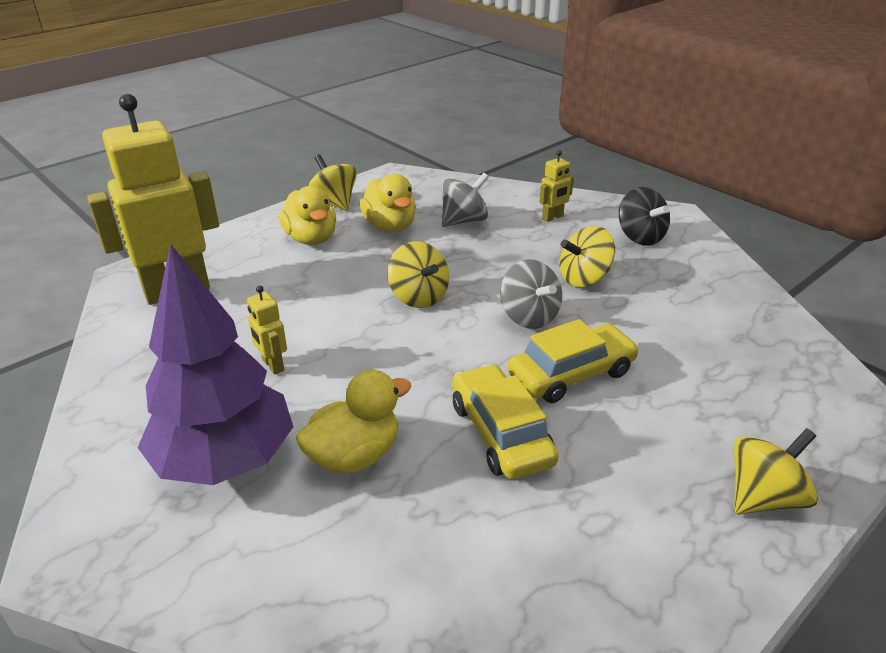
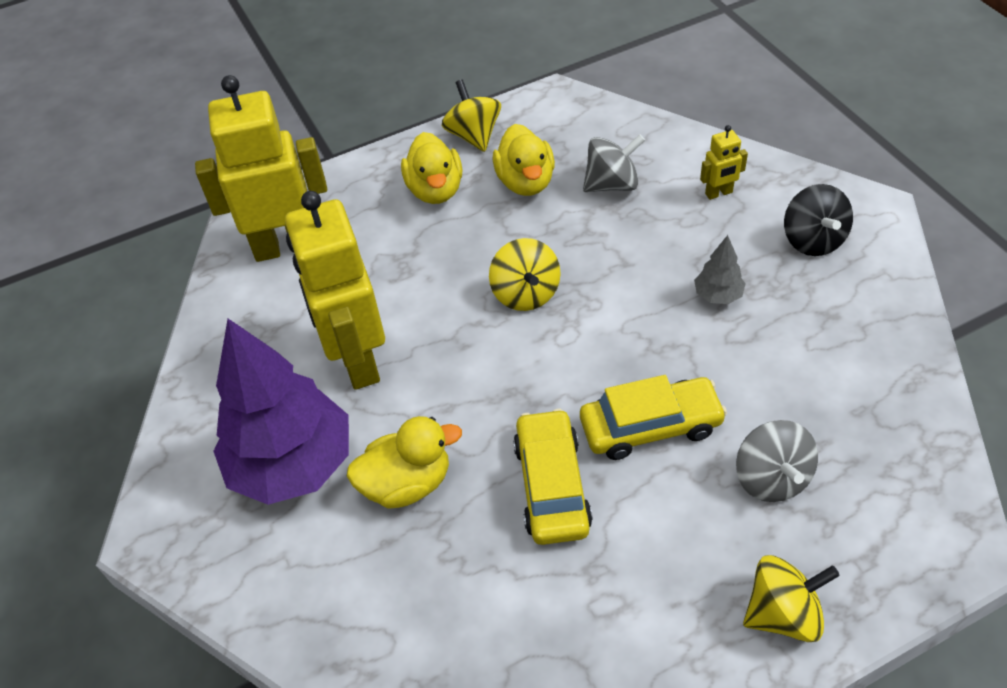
camera: 20 degrees right, 15 degrees up
yellow robot [247,285,287,375] -> yellow robot [285,191,385,390], size x2.39
grey spinning top [500,259,562,329] -> grey spinning top moved to [736,420,818,502]
yellow spinning top [560,226,615,287] -> grey tree [694,235,746,304]

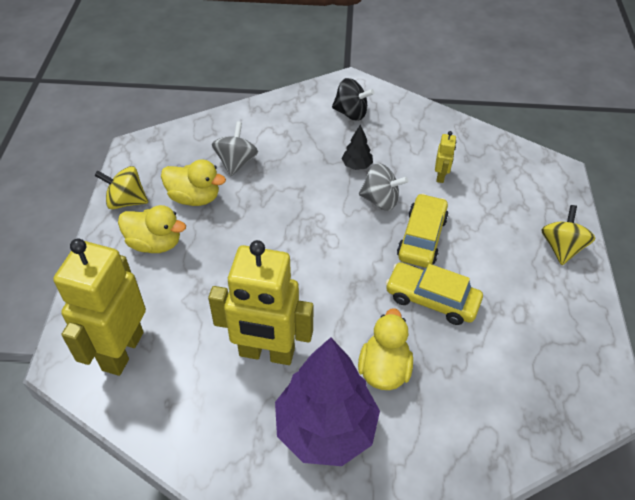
camera: 65 degrees left, 0 degrees up
yellow spinning top [489,238,561,311] -> none
grey tree [694,235,746,304] -> black tree [342,124,373,170]
yellow robot [700,125,748,200] -> yellow robot moved to [435,131,456,183]
grey spinning top [736,420,818,502] -> grey spinning top moved to [359,163,408,211]

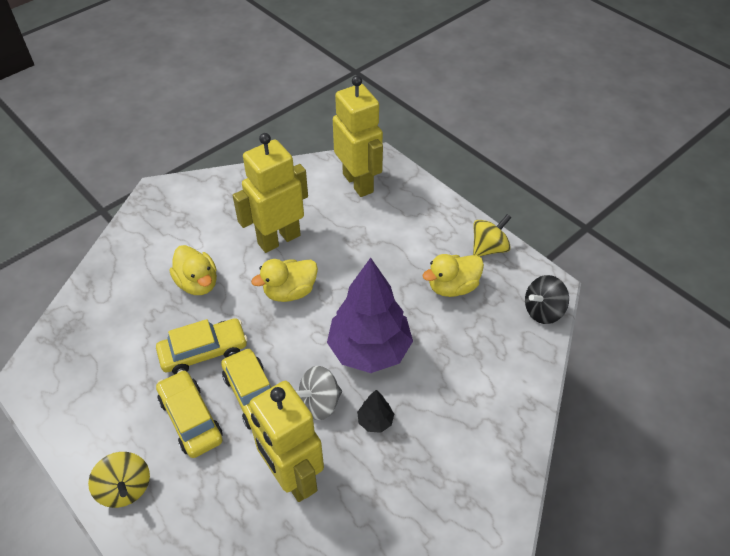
camera: 135 degrees right, 0 degrees up
yellow duck [118,205,186,253] -> yellow duck moved to [251,259,318,302]
grey spinning top [212,121,258,177] -> none
purple tree [275,337,380,466] -> purple tree moved to [327,258,413,373]
black spinning top [332,78,374,121] -> black spinning top moved to [525,275,569,324]
yellow robot [435,131,456,183] -> yellow robot [249,381,324,502], size x2.39
none -> yellow car [156,370,223,458]

